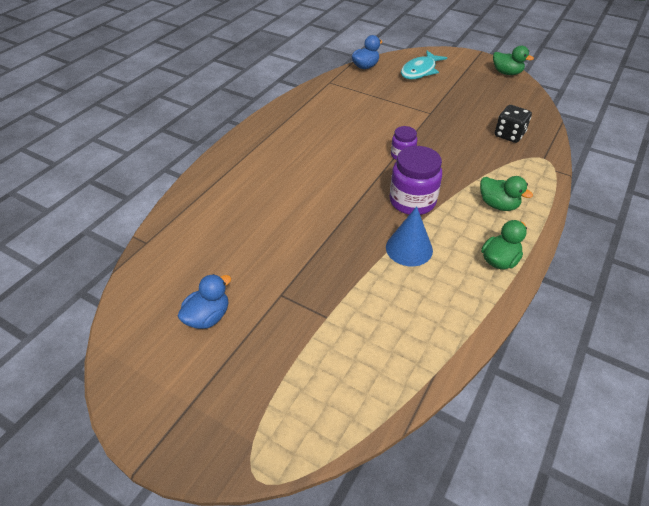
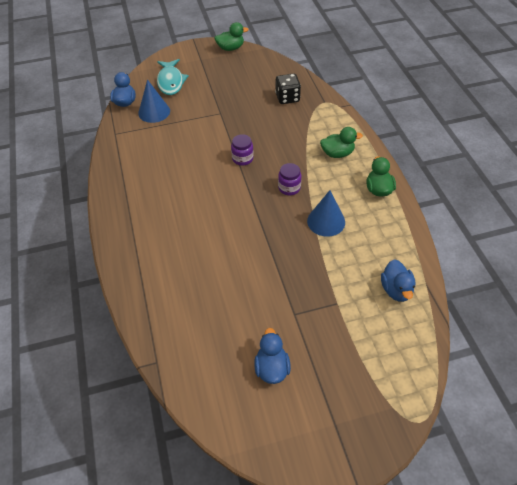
camera: 45 degrees left, 5 degrees up
purple jar [389,146,442,215] -> purple jar [278,163,301,195], size x0.57
none -> blue cone [138,79,170,123]
none -> blue duck [381,259,416,302]

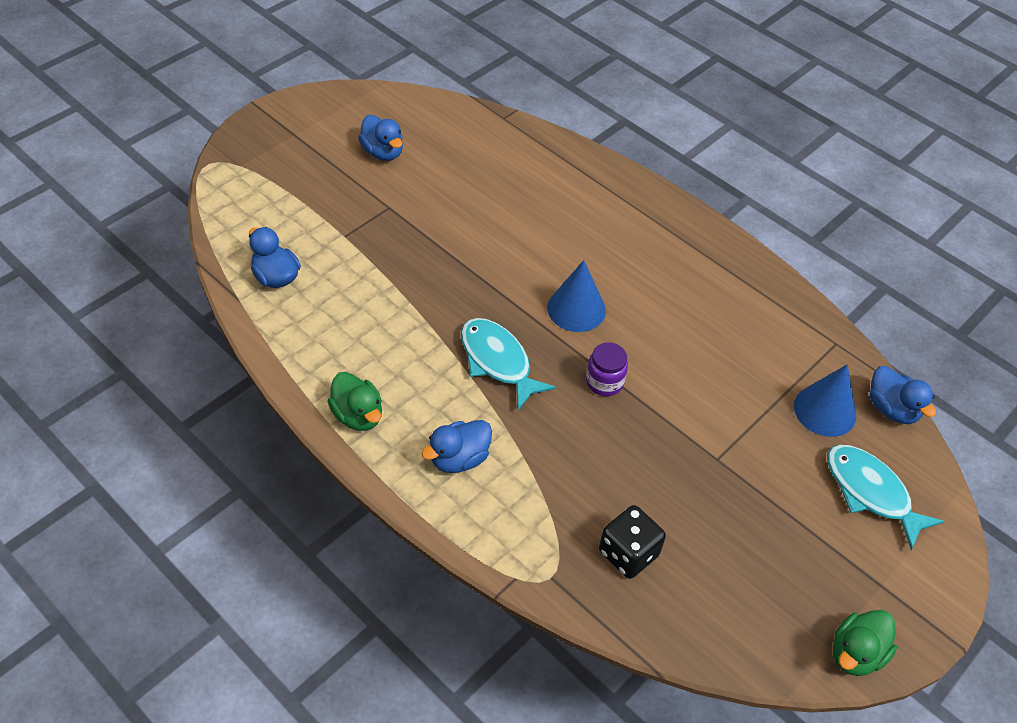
camera: 145 degrees right, 0 degrees up
purple jar [278,163,301,195] -> turquoise fish [461,318,556,410]
blue cone [307,190,345,237] -> blue cone moved to [547,260,606,332]
green duck [320,127,363,158] -> blue duck [421,420,492,473]

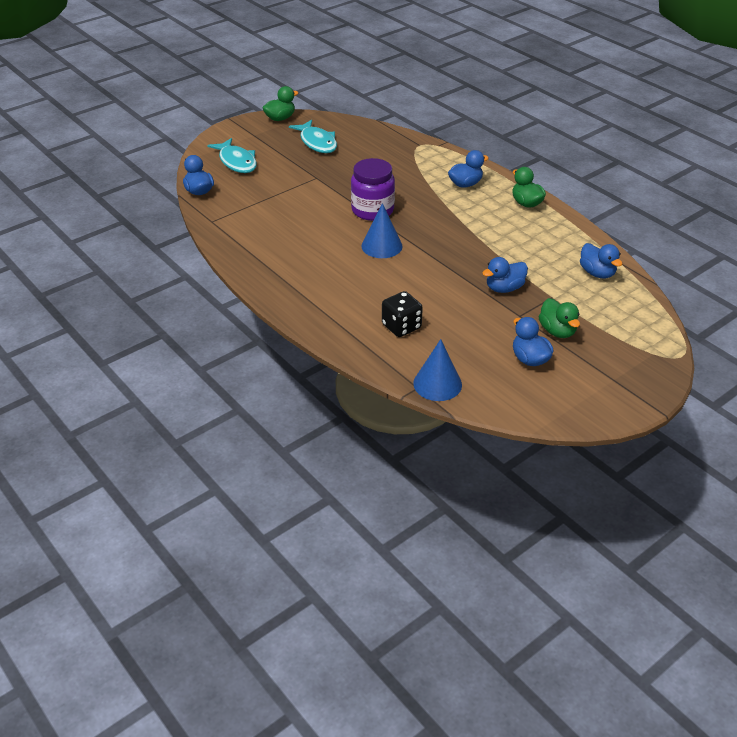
camera: 170 degrees left, 10 degrees down
turquoise fish [461,318,556,410] -> turquoise fish moved to [289,120,337,153]
purple jar [586,342,628,396] -> purple jar [351,158,395,221], size x1.76
black dice [599,505,666,579] -> black dice moved to [382,291,423,337]
blue cone [794,364,856,437] -> blue cone moved to [413,339,462,401]
none -> blue duck [483,257,528,293]
none -> green duck [538,298,580,338]

